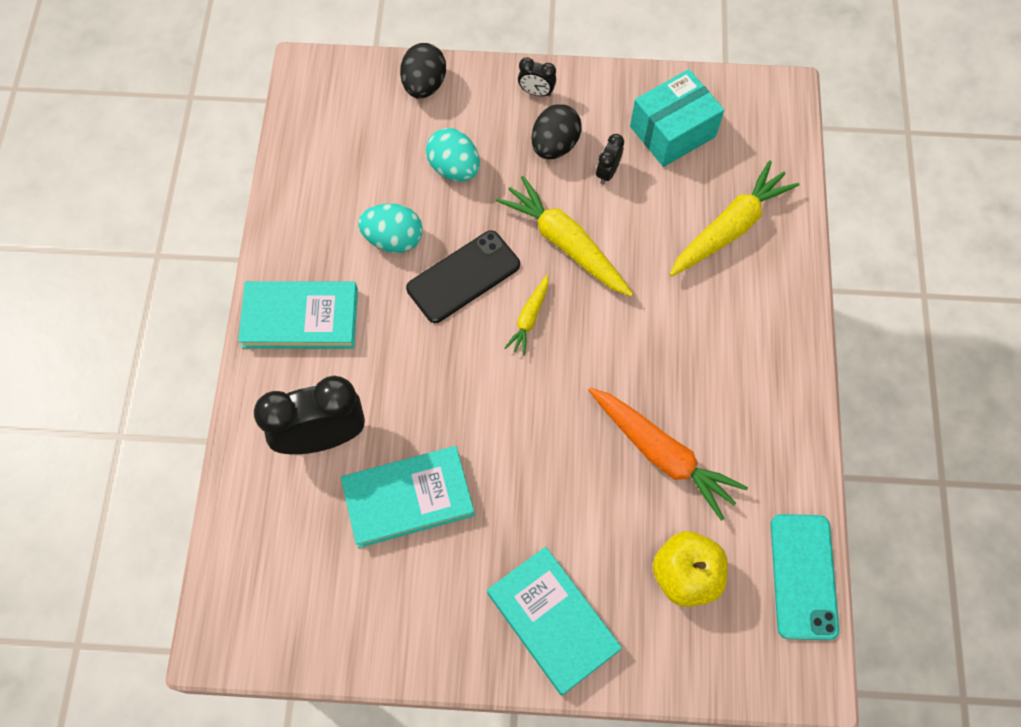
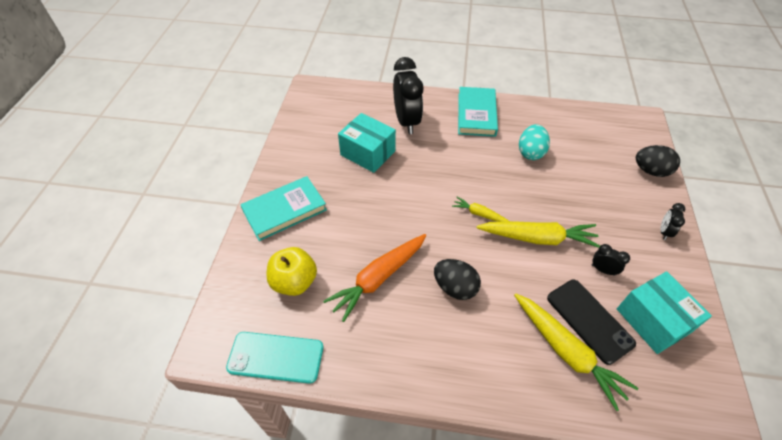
camera: 95 degrees right, 15 degrees down
turquoise book [341,446,475,548] -> turquoise box [338,113,396,173]
black phone [406,230,520,323] -> black phone moved to [547,280,636,365]
turquoise egg [426,128,480,182] -> none
yellow carrot [496,176,633,296] -> yellow carrot turned 45 degrees clockwise [476,221,600,248]
black egg [532,104,582,159] -> black egg moved to [434,259,481,300]

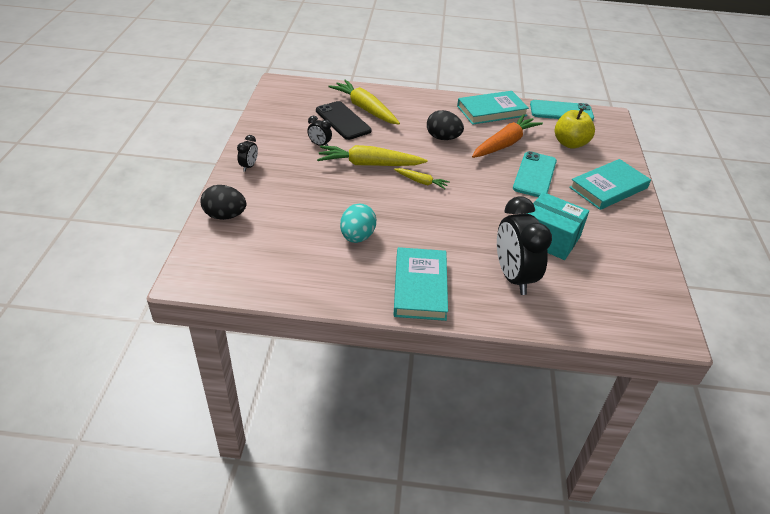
camera: 175 degrees right, 10 degrees down
turquoise box [617,271,712,354] -> none
none -> turquoise book [457,91,529,125]
none -> turquoise phone [513,151,557,197]

